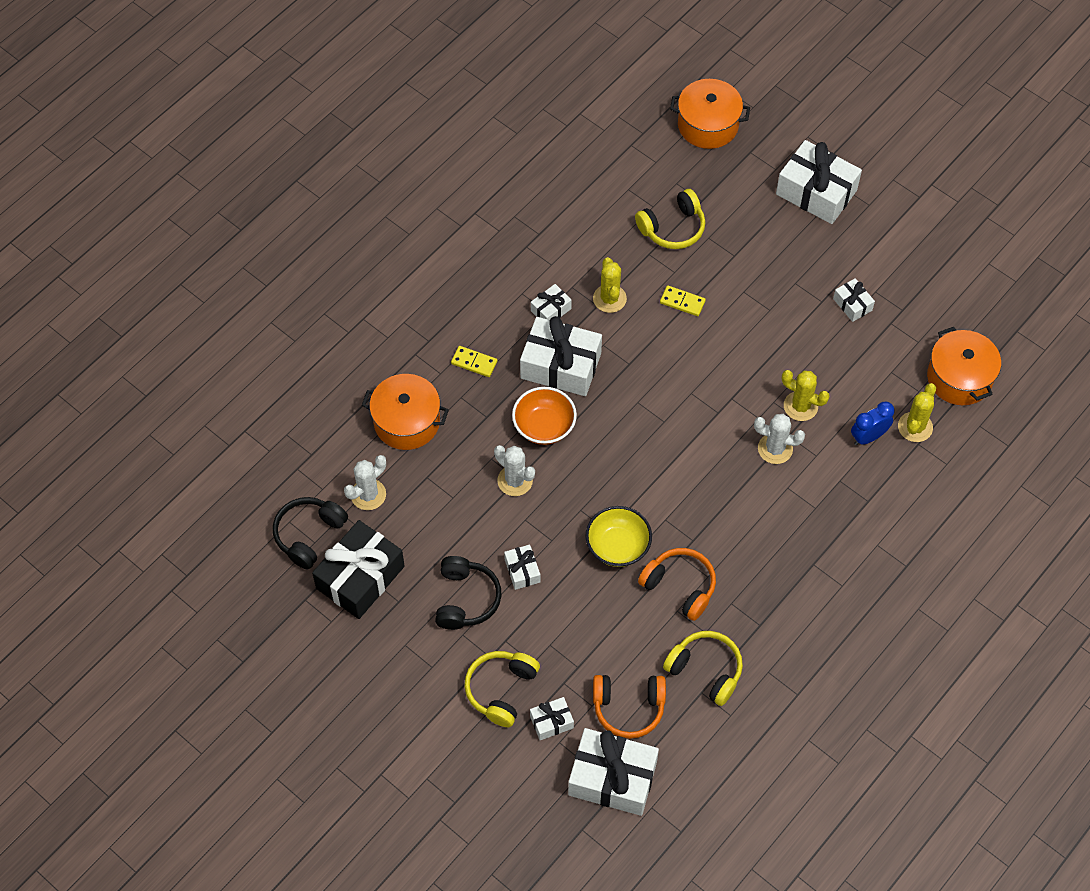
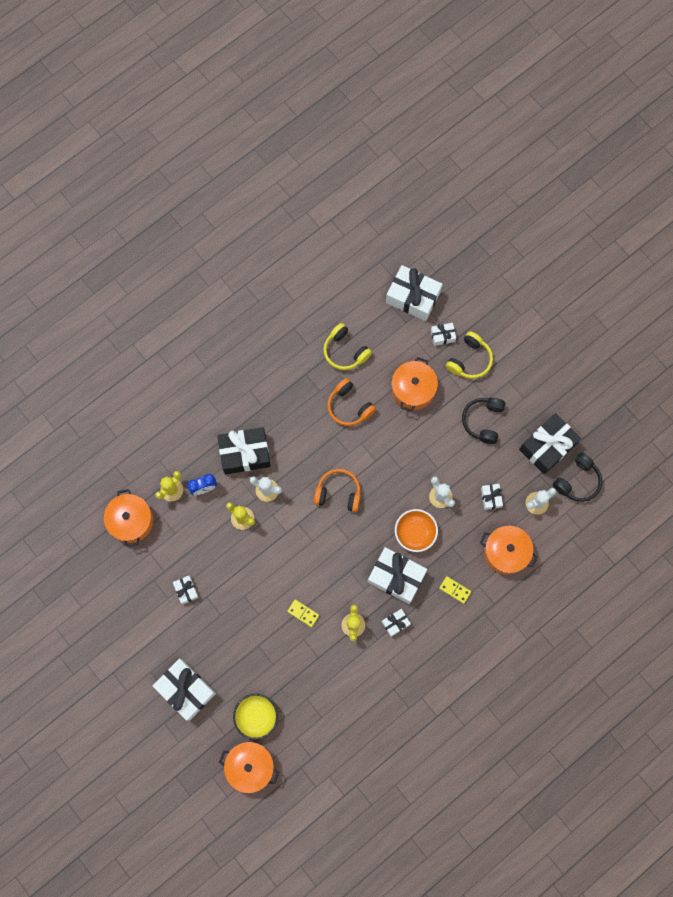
camera: 170 degrees left, 15 degrees up
white gift [504,545,541,590] -> white gift moved to [481,484,503,510]
yellow bowl [585,506,652,567] -> yellow bowl moved to [233,694,278,740]
orange headphones [593,675,666,739] -> orange headphones moved to [314,469,360,512]
yellow headphones [635,189,705,249] -> none
none -> black gift [217,427,271,474]
none -> orange pot [392,357,438,412]

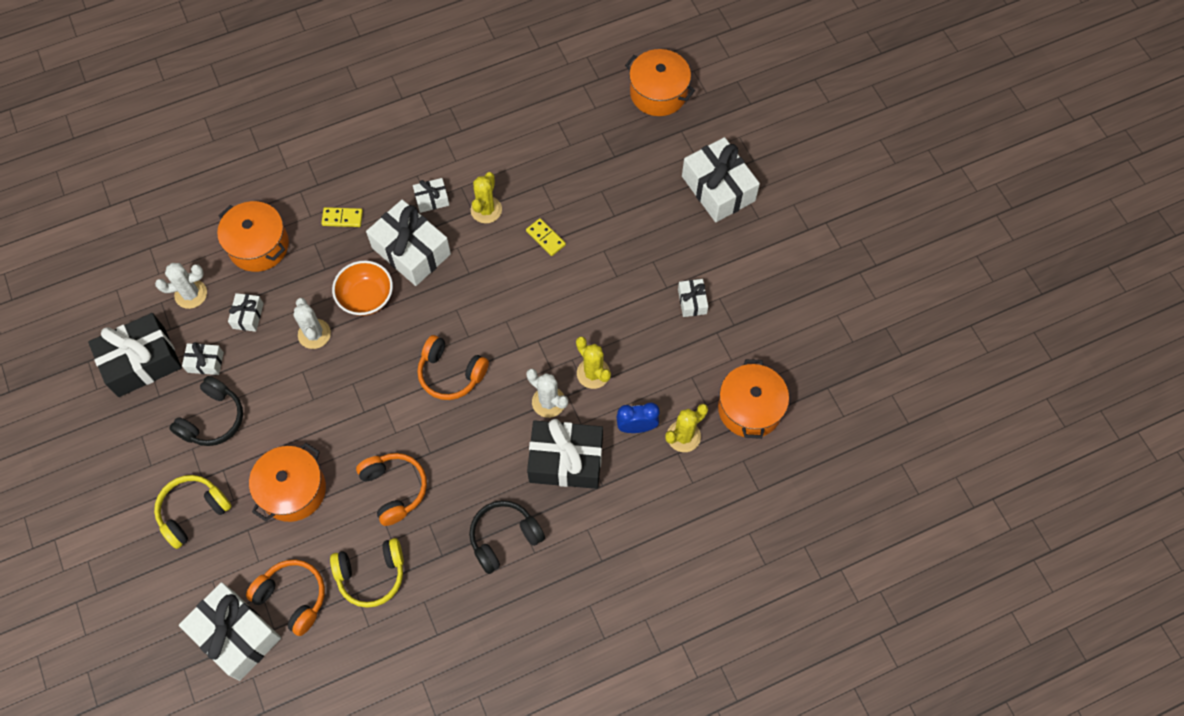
camera: 165 degrees left, 10 degrees down
yellow bowl [233,694,278,740] -> none
yellow headphones [323,323,372,370] -> yellow headphones turned 105 degrees clockwise [330,538,404,608]
white gift [431,323,456,346] -> white gift moved to [182,342,224,375]
yellow domino [439,576,471,604] -> yellow domino turned 45 degrees counterclockwise [321,207,363,227]
black headphones [553,453,602,502] -> black headphones moved to [469,500,545,574]
none -> orange headphones [246,560,325,636]

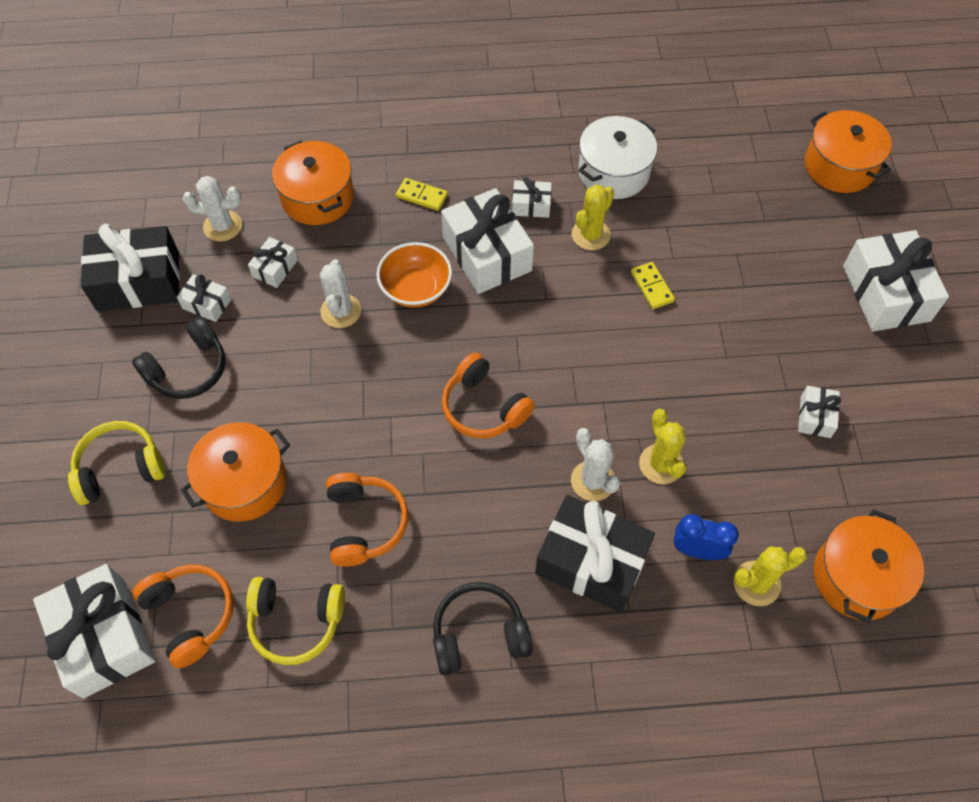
camera: 20 degrees right, 5 degrees down
none -> white pot [578,116,657,199]

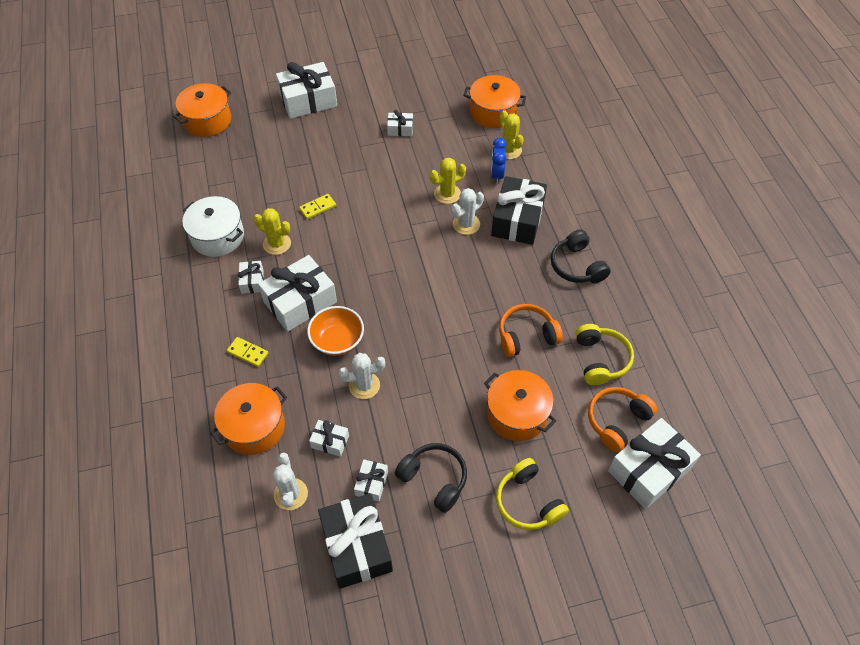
camera: 100 degrees left, 5 degrees down
yellow domino [396,178,448,211] -> yellow domino turned 75 degrees counterclockwise [227,337,268,367]
orange headphones [442,353,535,439] -> none

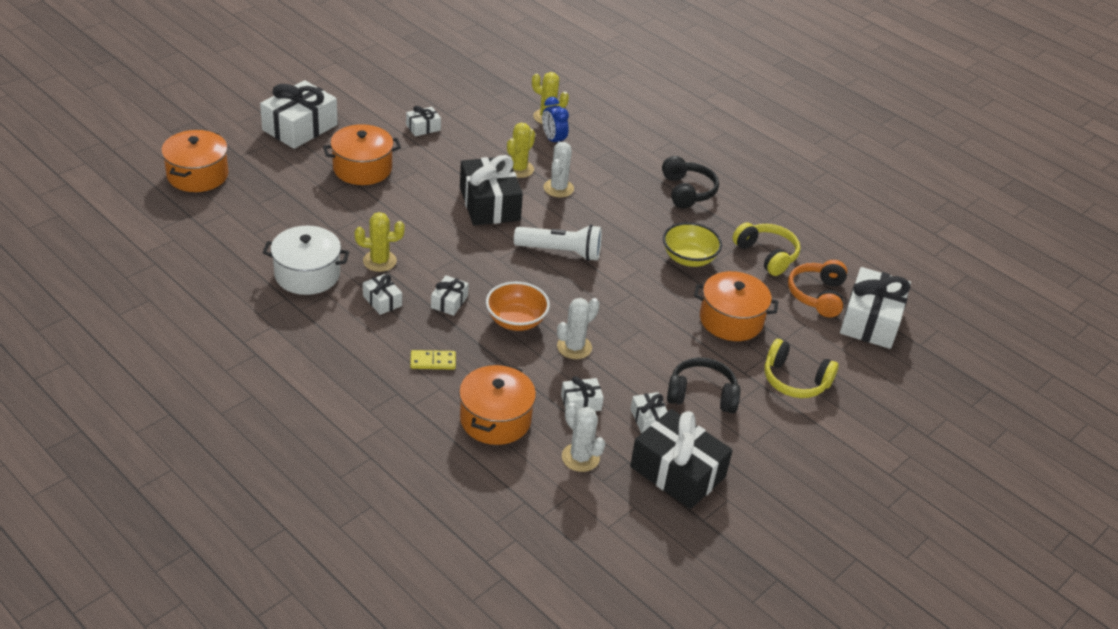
camera: 35 degrees left, 15 degrees down
white gift [258,255,337,332] -> white gift [431,275,469,316], size x0.48
yellow domino [299,194,336,219] -> none
orange pot [463,75,526,128] -> orange pot moved to [323,124,401,185]
black gift [491,176,547,245] -> black gift moved to [460,155,523,225]
orange headphones [499,304,563,357] -> yellow bowl [663,222,722,267]
black headphones [551,229,611,283] -> black headphones turned 135 degrees counterclockwise [662,156,719,208]
none -> white flashlight [514,224,602,261]

